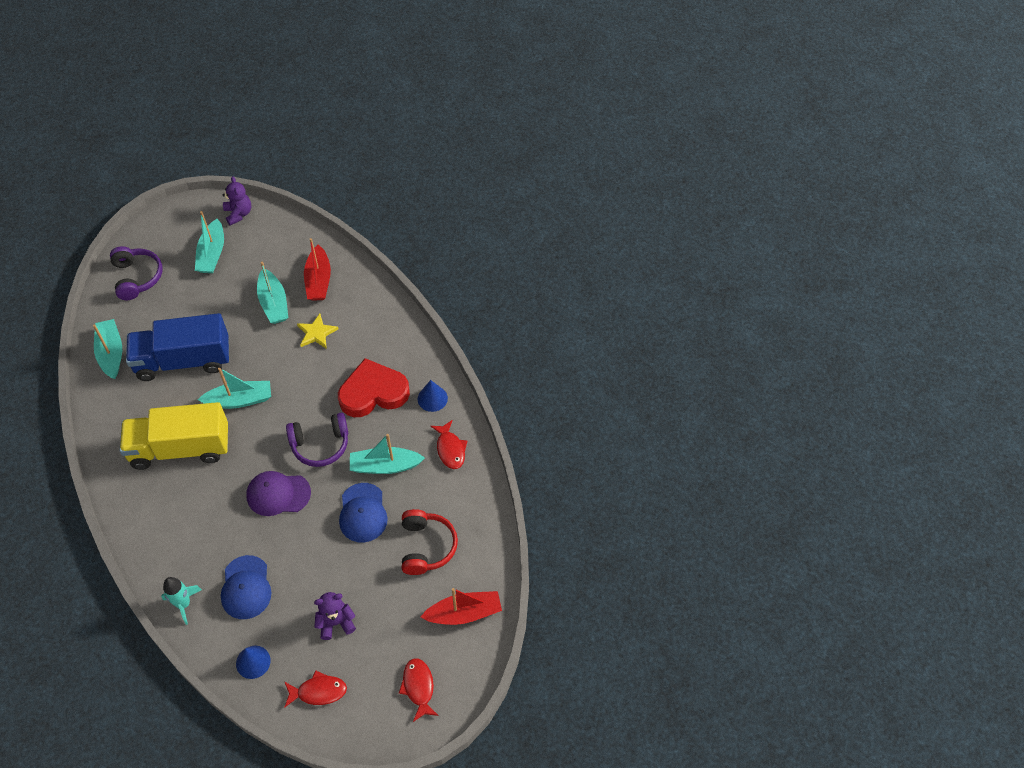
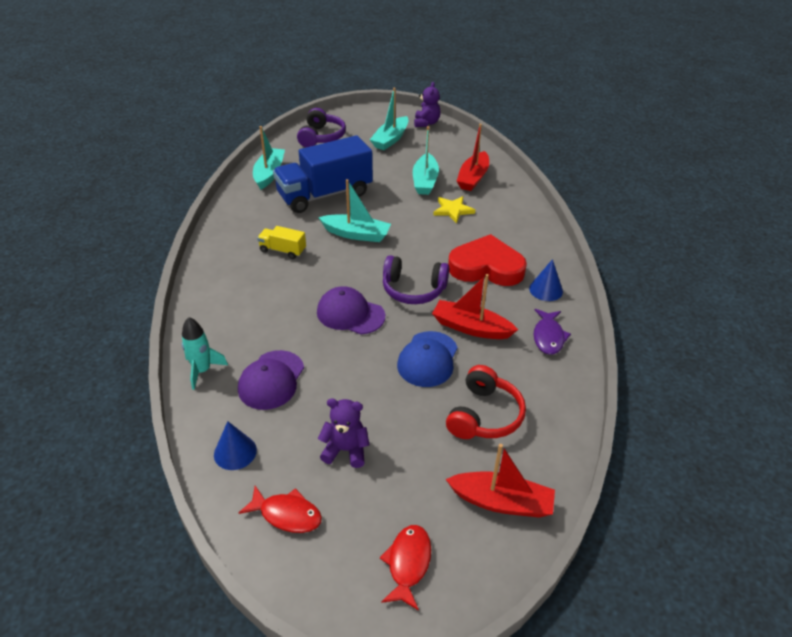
camera: 25 degrees right, 15 degrees down
yellow truck [120,402,228,470] -> yellow truck [257,226,306,259], size x0.45
blue truck [126,313,229,381] -> blue truck turned 45 degrees counterclockwise [273,135,373,213]
blue cap [221,555,272,619] -> purple cap [238,350,304,410]
turquoise boat [350,434,425,474] -> red boat [432,274,518,339]
red fish [430,420,467,469] -> purple fish [533,309,571,355]

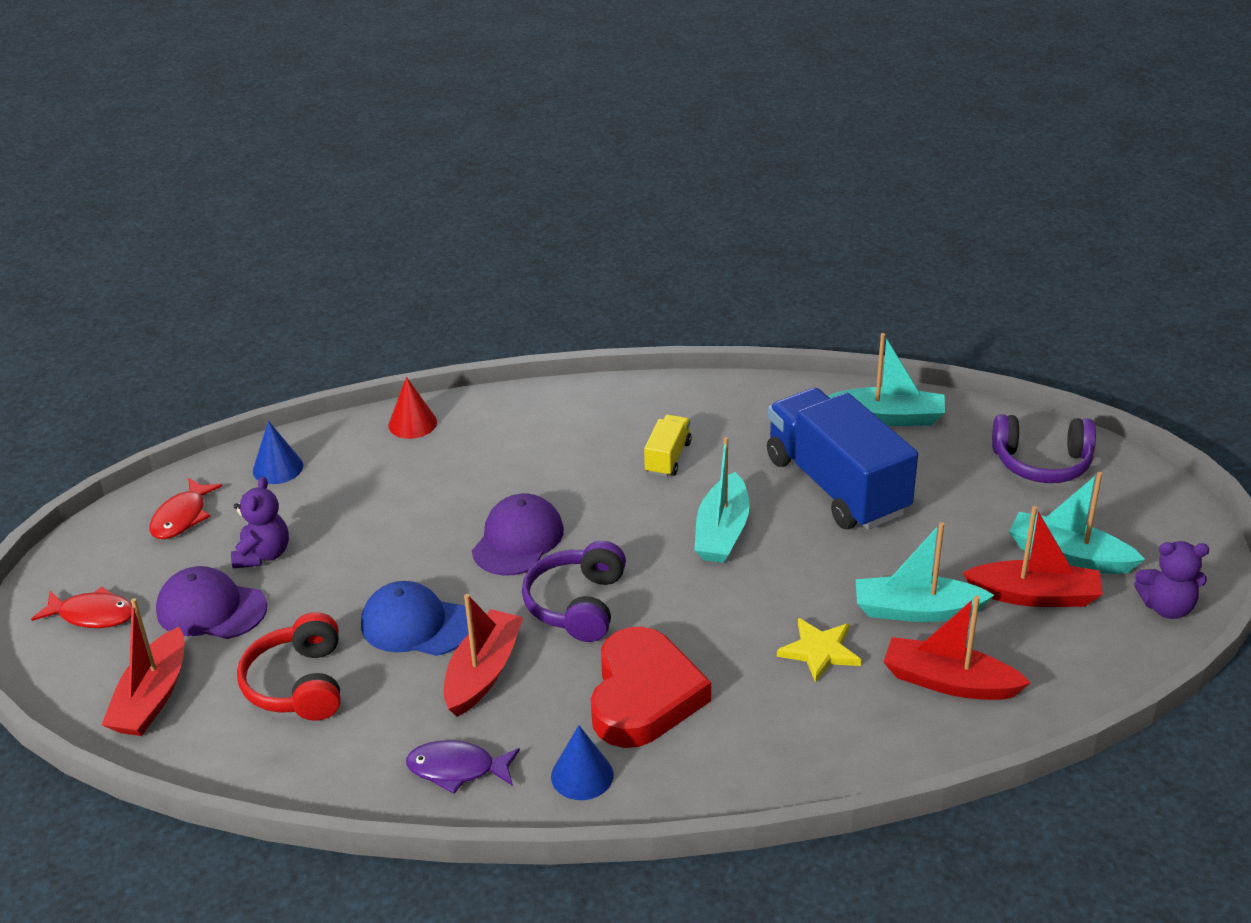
camera: 90 degrees right, 5 degrees down
turquoise rocket [182,317,228,390] -> red cone [388,377,437,439]
purple cap [238,350,304,410] -> purple cap moved to [156,566,267,639]
red headphones [446,365,526,439] -> red headphones turned 60 degrees clockwise [237,612,341,721]
none -> red boat [963,506,1103,607]

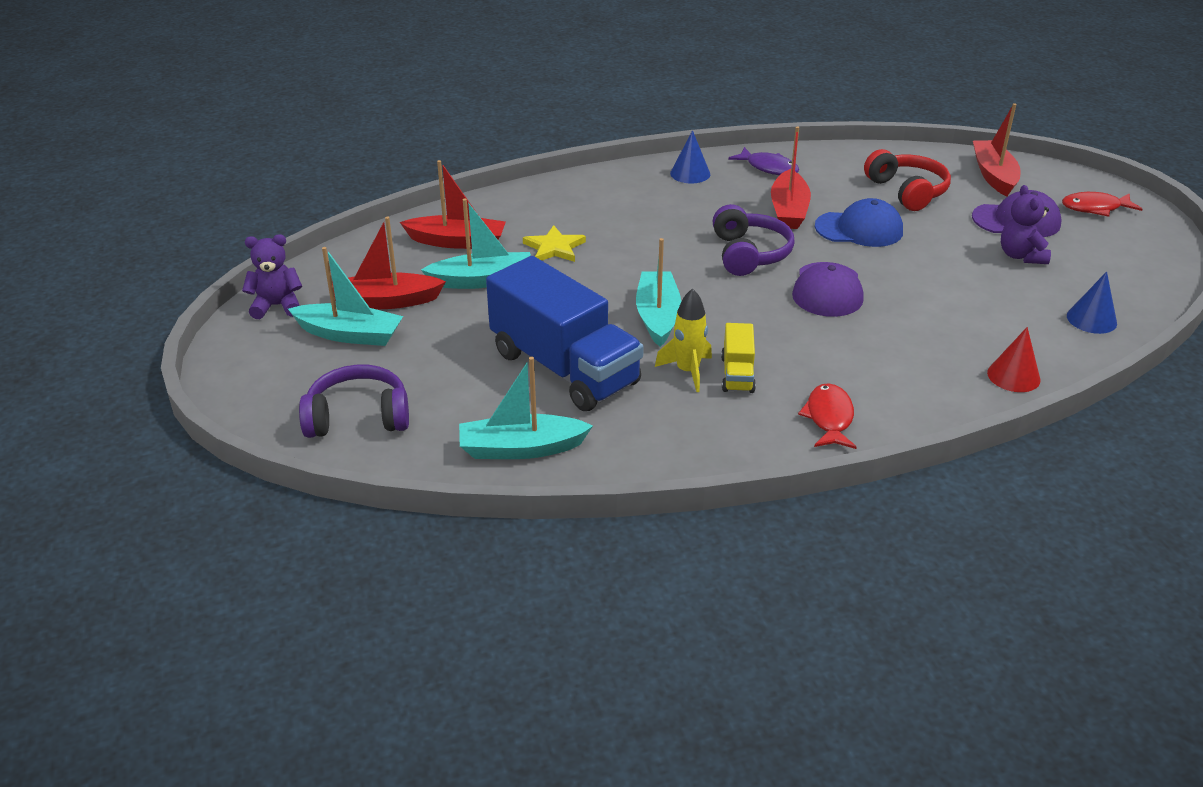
camera: 165 degrees right, 0 degrees up
red fish [150,478,222,539] -> red fish moved to [798,383,857,449]
purple fish [406,740,520,794] -> purple fish turned 45 degrees clockwise [728,147,799,175]
red heart [591,627,711,748] -> none
none -> yellow rocket [655,288,712,392]

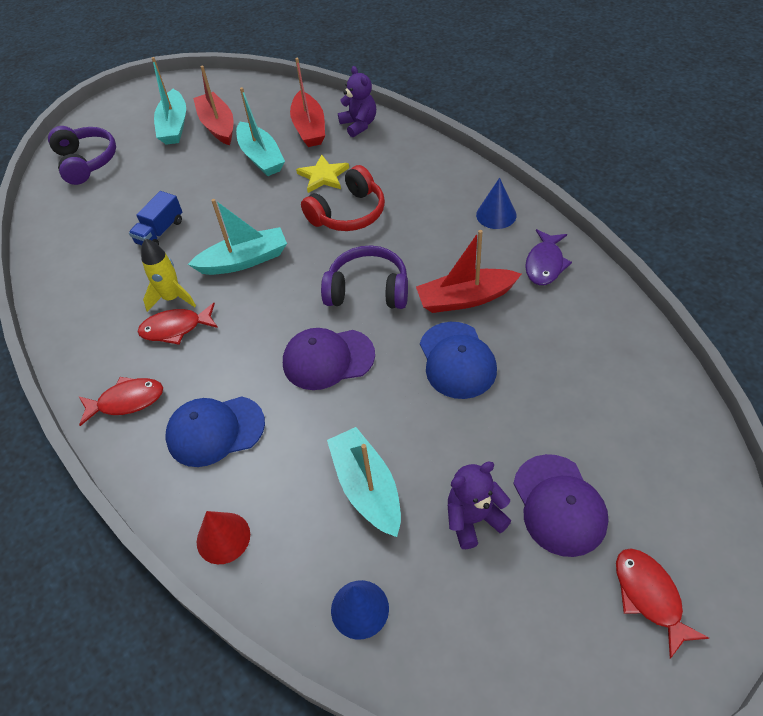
camera: 75 degrees right, 15 degrees up
purple teddy bear [242,234,302,319] -> purple teddy bear moved to [338,66,376,137]
turquoise boat [459,357,593,459] -> turquoise boat moved to [327,427,401,537]
blue truck [486,256,644,411] -> blue truck [129,191,182,245], size x0.45
purple headphones [713,204,795,276] -> purple headphones turned 150 degrees counterclockwise [321,246,408,309]
yellow truck [721,323,756,393] -> red fish [138,303,218,345]
red headphones [864,149,951,211] -> red headphones moved to [301,165,385,231]
red boat [973,103,1021,196] -> none
none -> blue cap [165,396,265,467]

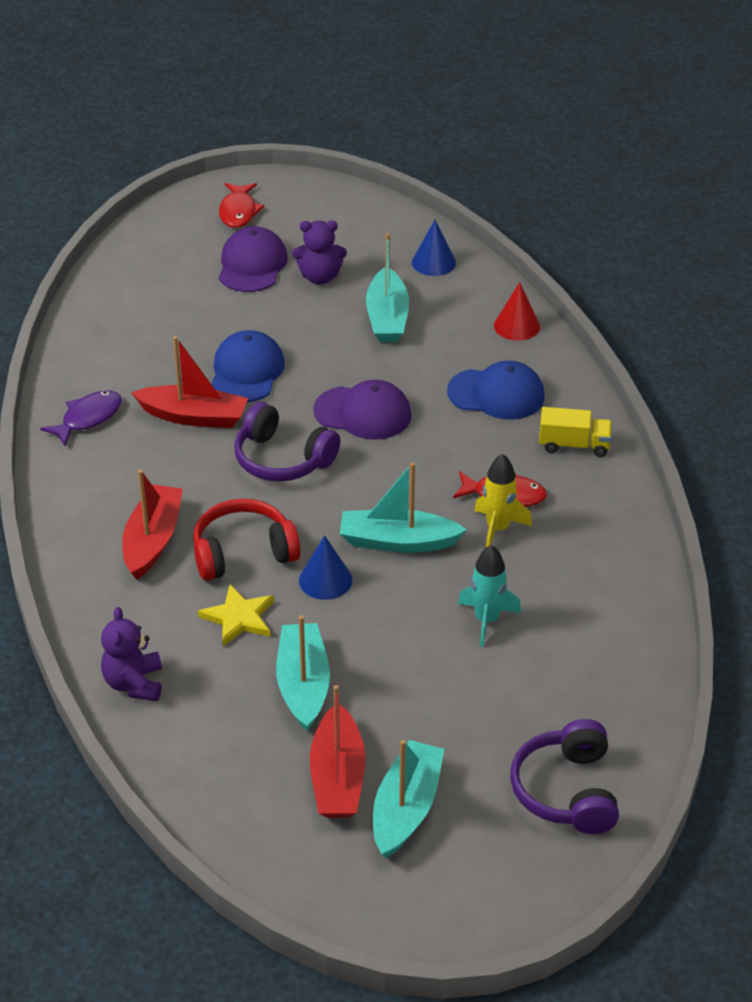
camera: 160 degrees left, 10 degrees down
red fish [78,377,163,426] -> yellow truck [539,407,613,457]
blue truck [129,191,182,245] -> turquoise rocket [458,545,521,647]
red boat [290,58,325,147] -> red boat moved to [122,470,183,580]
blue cone [476,178,517,229] -> blue cone moved to [299,535,352,600]

